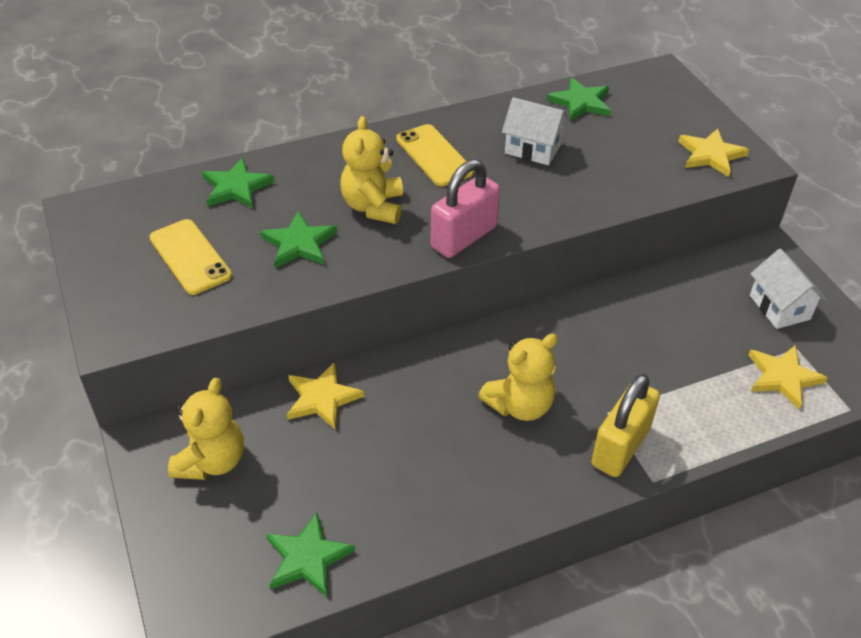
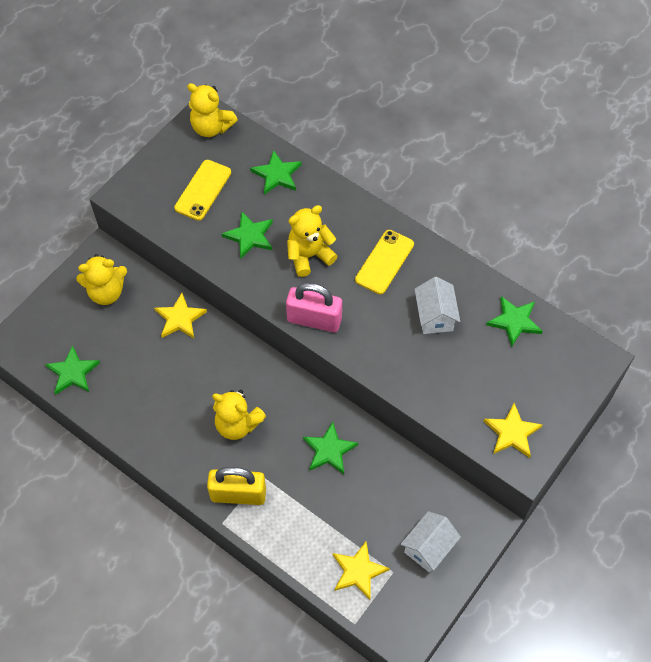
camera: 60 degrees right, 15 degrees up
none -> yellow teddy bear [187,83,238,137]
none -> green star [303,422,358,474]

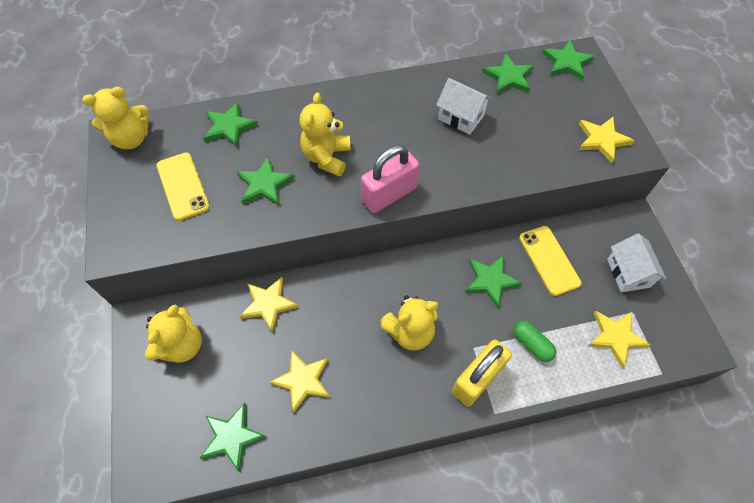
camera: 50 degrees left, 0 degrees up
yellow phone [355,230,414,294] -> yellow phone moved to [519,226,582,296]
none -> yellow star [270,350,330,413]
none -> green capsule [513,321,556,362]
none -> green star [542,40,595,80]

